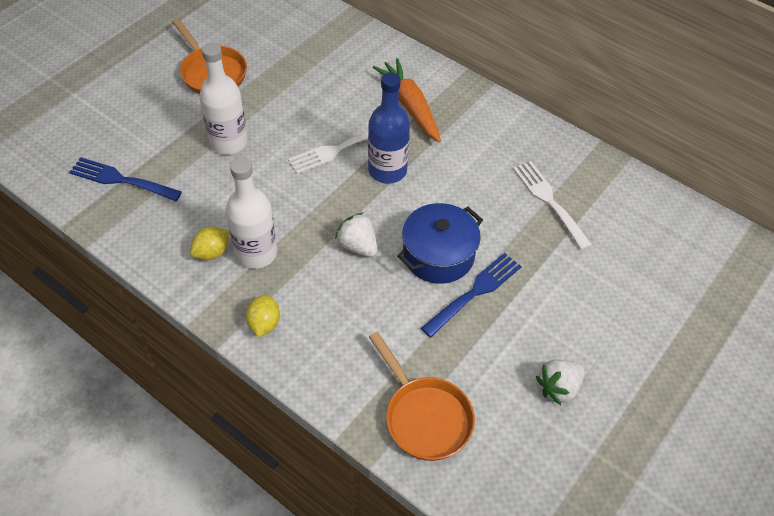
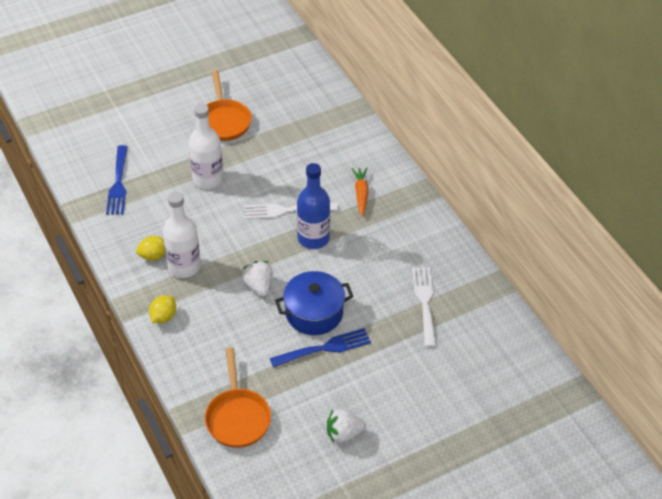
camera: 25 degrees right, 5 degrees down
blue fork [69,157,182,201] -> blue fork turned 135 degrees counterclockwise [106,145,128,214]
orange carrot [372,58,441,143] -> orange carrot [352,168,368,216], size x0.64

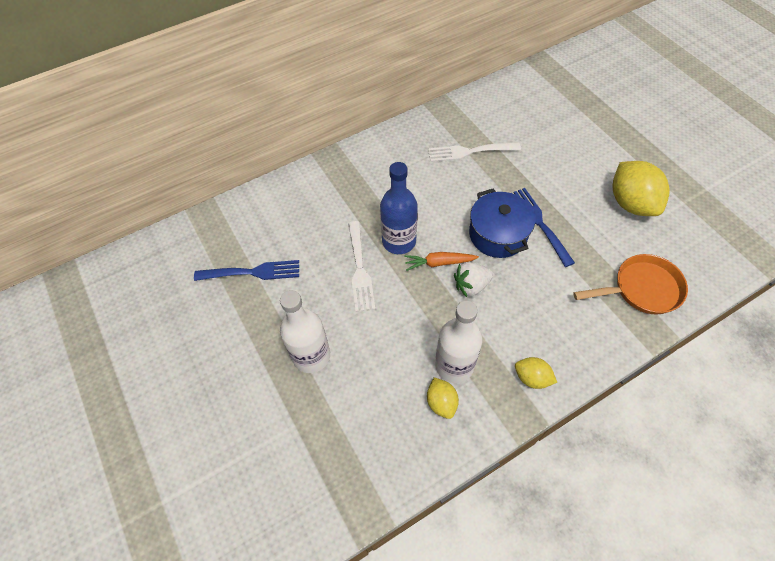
camera: 90 degrees left, 10 degrees up
blue fork [106,145,128,214] -> blue fork moved to [194,260,299,281]
orange pan [207,70,252,141] -> none
white strawberry [327,409,366,443] -> yellow lemon [612,161,670,216]
orange carrot [352,168,368,216] -> orange carrot moved to [404,252,479,271]

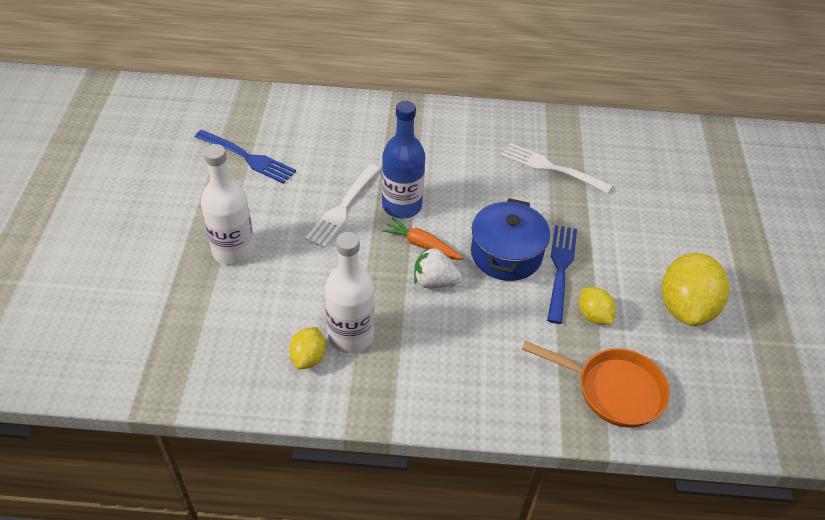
camera: 30 degrees right, 10 degrees down
yellow lemon [515,357,557,389] -> yellow lemon moved to [579,287,616,325]

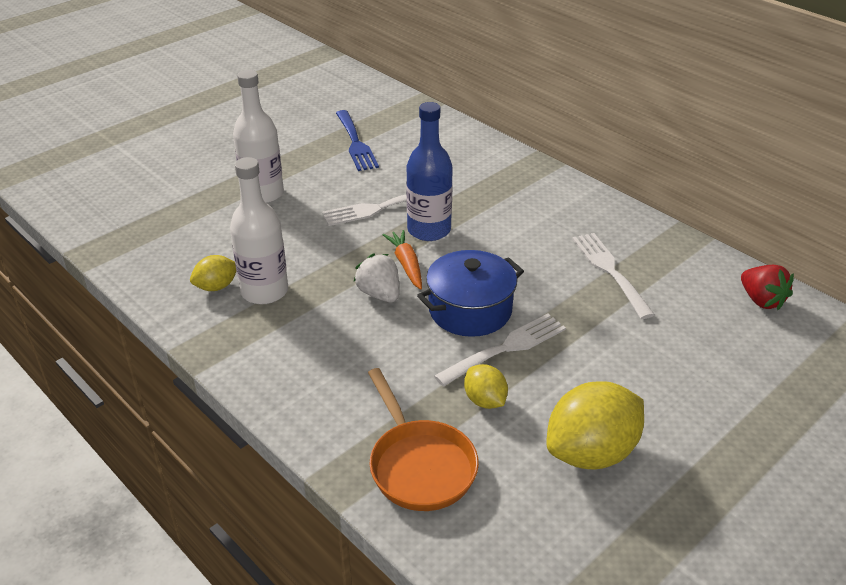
camera: 45 degrees right, 10 degrees down
blue fork [547,225,577,324] -> white fork [434,314,566,387]
yellow lemon [579,287,616,325] -> yellow lemon turned 45 degrees counterclockwise [464,364,508,409]
none -> red strawberry [741,265,794,310]

